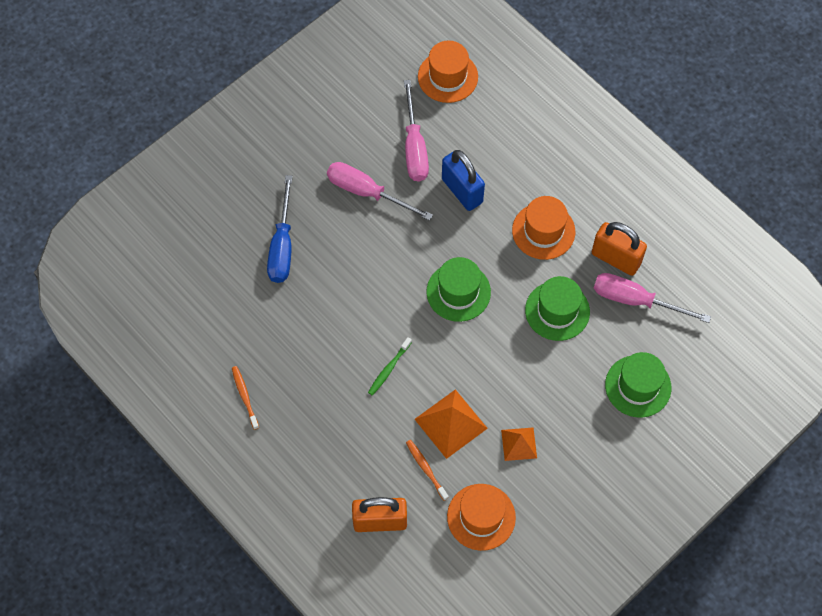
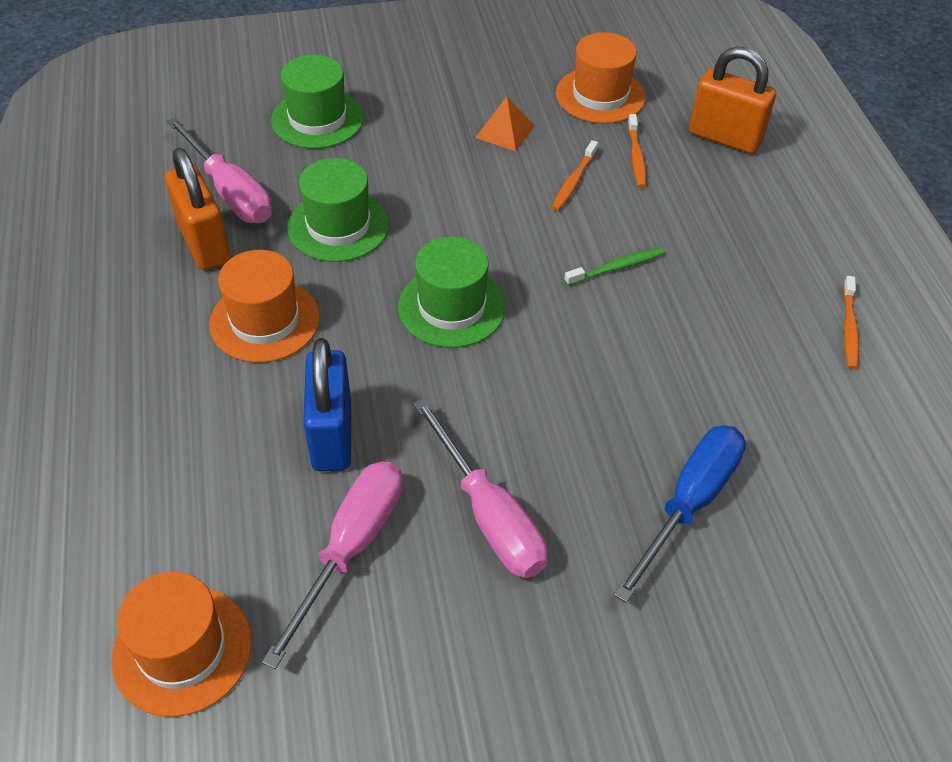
camera: 150 degrees left, 15 degrees down
orange pyramid [415,389,488,459] -> orange toothbrush [552,140,598,211]

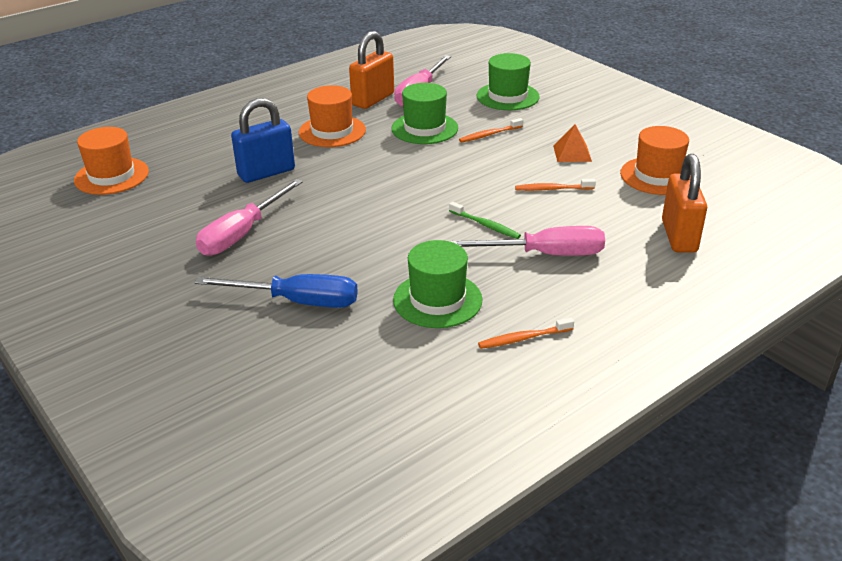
camera: 65 degrees right, 15 degrees down
pink screwdriver [262,462,403,669] -> pink screwdriver moved to [449,226,605,256]
green hat [398,237,506,348] -> green hat moved to [393,240,483,328]
orange toothbrush [628,114,646,188] -> orange toothbrush moved to [459,118,523,143]

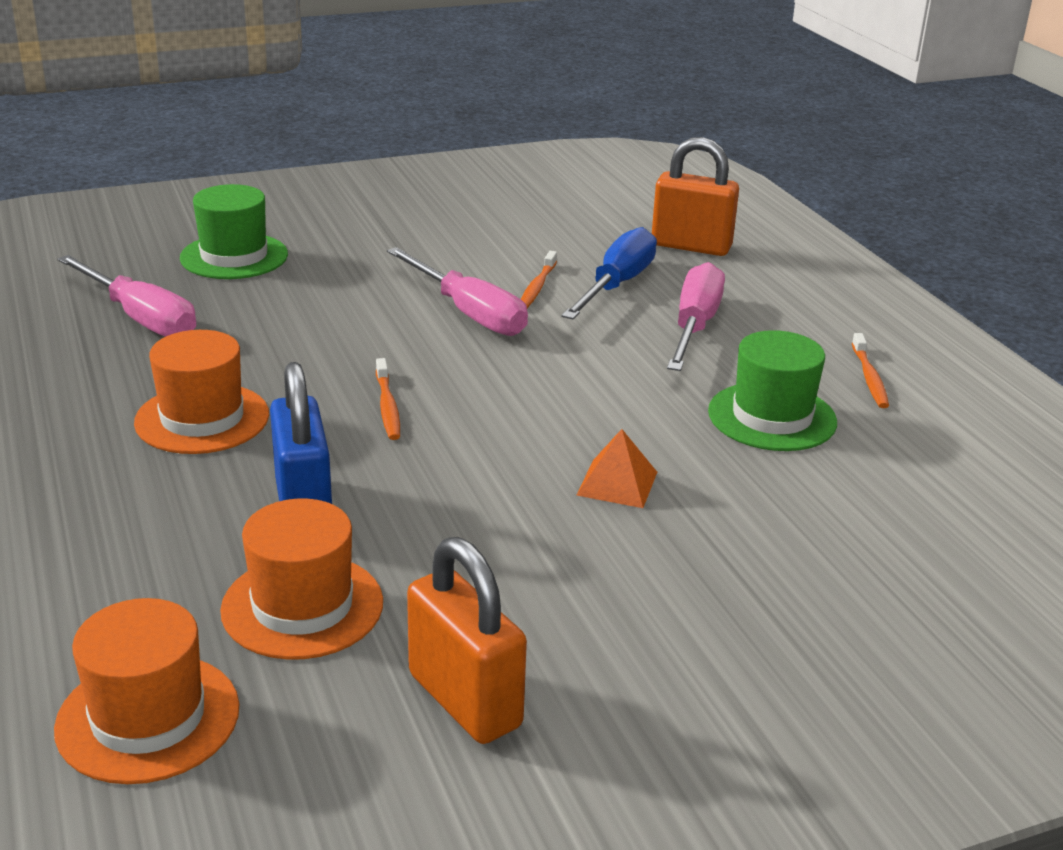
camera: 75 degrees left, 5 degrees down
blue screwdriver [195,274,358,308] -> blue screwdriver moved to [561,227,657,320]
pink screwdriver [196,179,303,256] -> pink screwdriver moved to [387,247,528,336]
orange padlock [349,31,394,109] -> orange padlock moved to [407,537,527,744]
green hat [391,83,458,144] -> none
green toothbrush [449,202,521,239] -> none
orange toothbrush [459,118,523,143] -> orange toothbrush moved to [376,358,400,440]
orange pyramid [553,124,592,162] -> orange pyramid moved to [577,429,657,508]
orange hat [620,126,689,195] -> orange hat moved to [220,499,383,660]

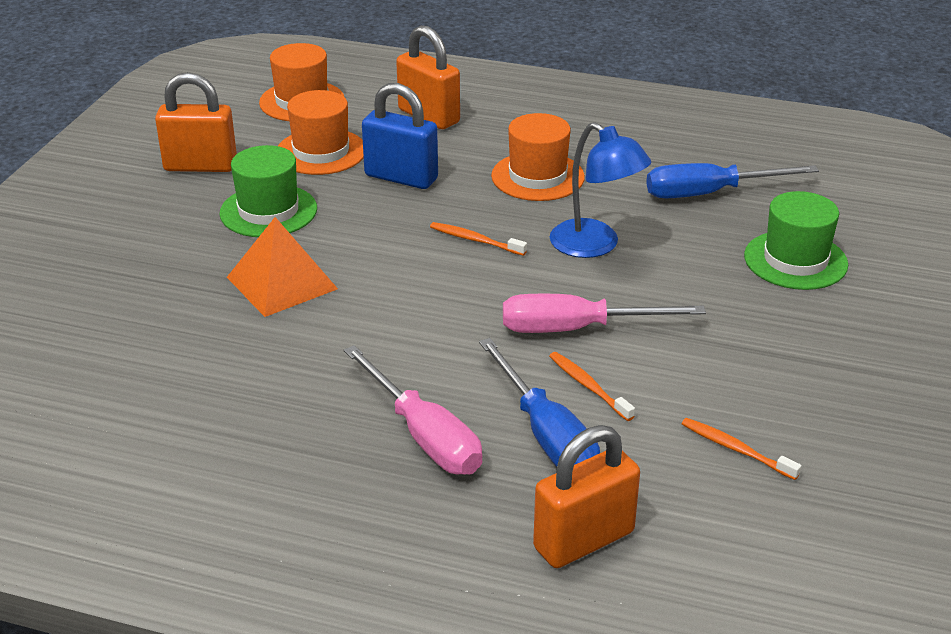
camera: 130 degrees right, 5 degrees up
pink screwdriver [57,255,196,337] -> blue screwdriver [646,163,819,198]
orange pyramid [577,429,657,508] -> orange pyramid [227,217,338,317], size x1.62
green hat [708,330,837,451] -> green hat moved to [220,145,317,237]
orange toothbrush [852,333,889,408] -> orange toothbrush moved to [682,418,802,480]
none -> orange padlock [396,25,460,129]
none -> blue lamp [550,122,651,258]

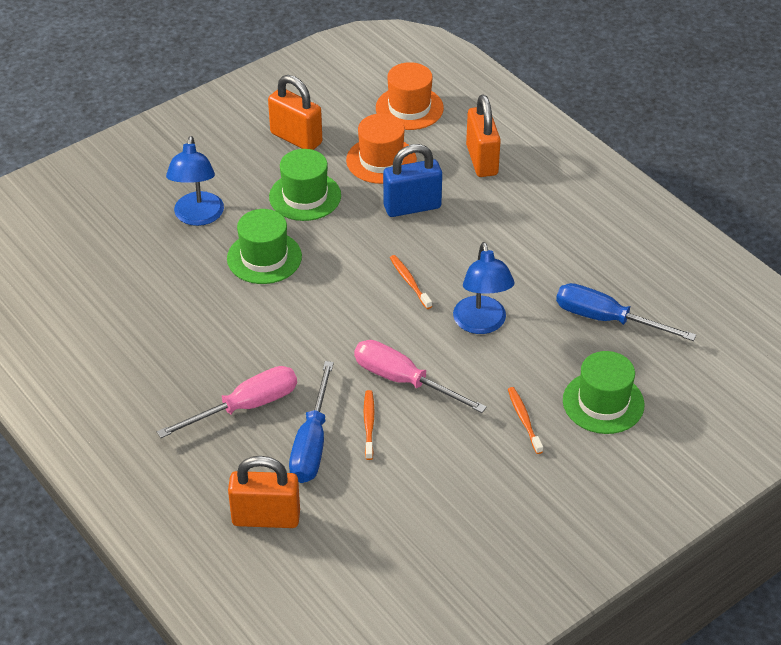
camera: 35 degrees right, 10 degrees up
orange pyramid [227,217,338,317] -> green hat [227,209,302,284]
pink screwdriver [344,345,482,475] -> pink screwdriver turned 120 degrees counterclockwise [157,366,297,438]
blue padlock [362,83,438,189] -> blue padlock turned 75 degrees counterclockwise [383,144,442,217]
orange hat [491,113,585,201] -> none
orange toothbrush [682,418,802,480] -> orange toothbrush moved to [508,387,543,454]
none -> blue lamp [166,136,224,226]

